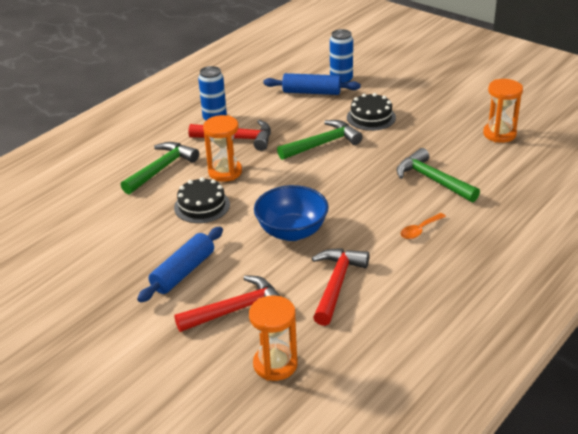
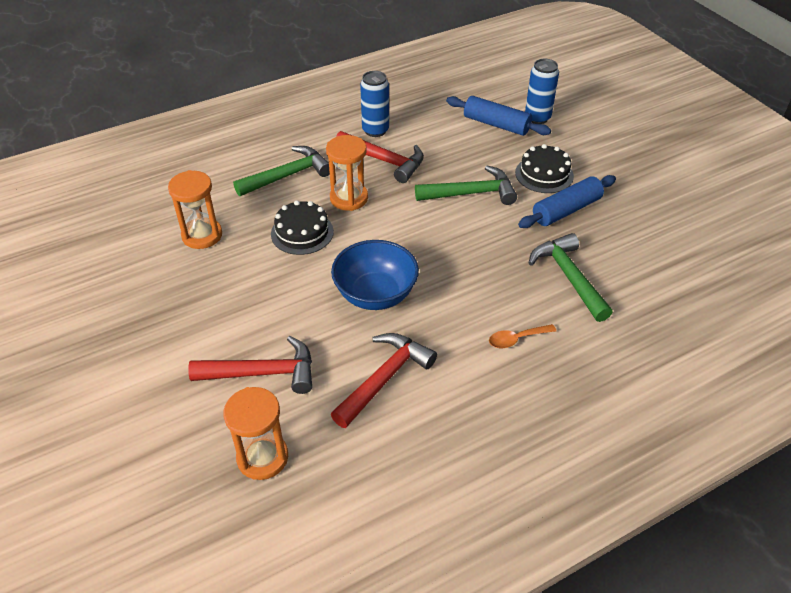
camera: 20 degrees right, 10 degrees up
blue rolling pin [137,227,223,302] -> blue rolling pin moved to [518,175,616,228]
orange hourglass [483,79,523,143] -> orange hourglass moved to [168,170,222,249]

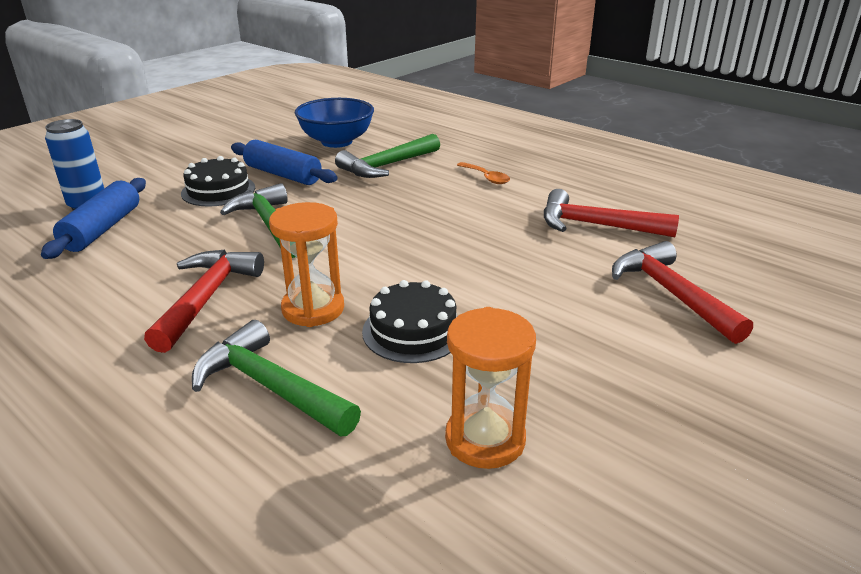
camera: 110 degrees left, 15 degrees down
orange hourglass [223,387,288,480] -> none
blue bowl [331,240,419,310] -> blue bowl moved to [295,98,374,148]
blue can [360,71,389,137] -> none

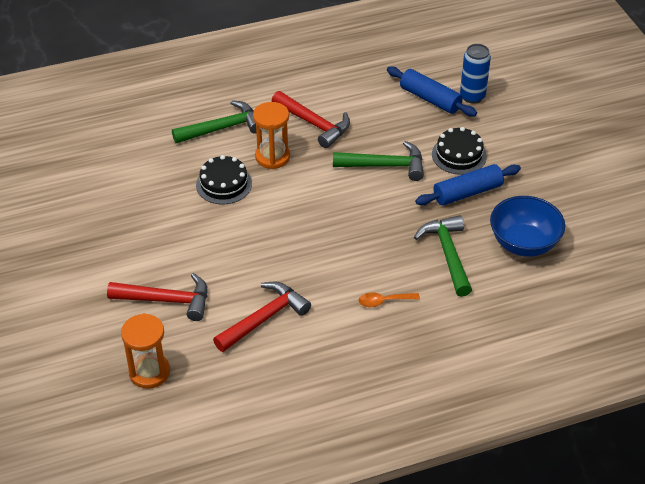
camera: 120 degrees right, 15 degrees up
orange hourglass [445,307,536,469] -> orange hourglass moved to [121,313,170,389]

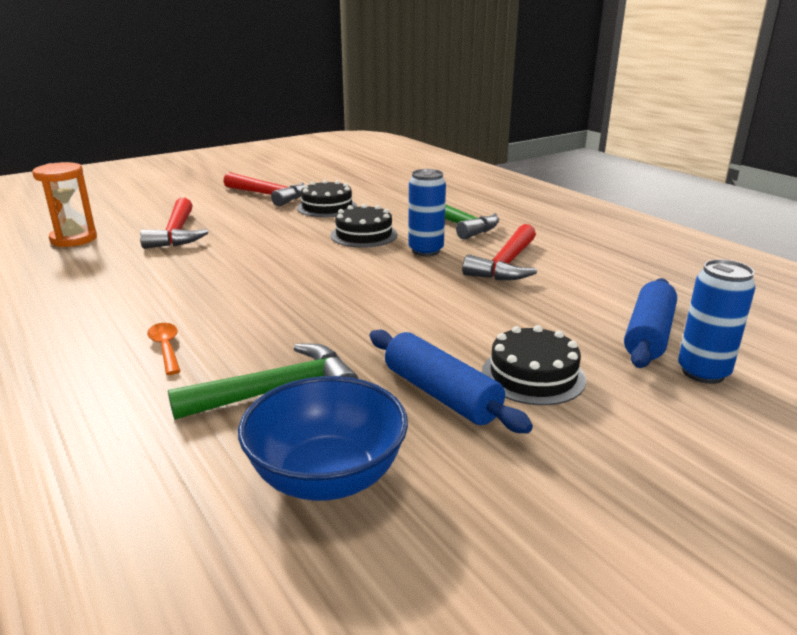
camera: 75 degrees right, 20 degrees down
red hammer [213,282,311,352] -> red hammer moved to [223,172,305,206]
orange hourglass [253,102,290,169] -> blue can [408,169,446,256]
green hammer [333,141,424,181] -> none
none -> black cake [297,180,357,217]

